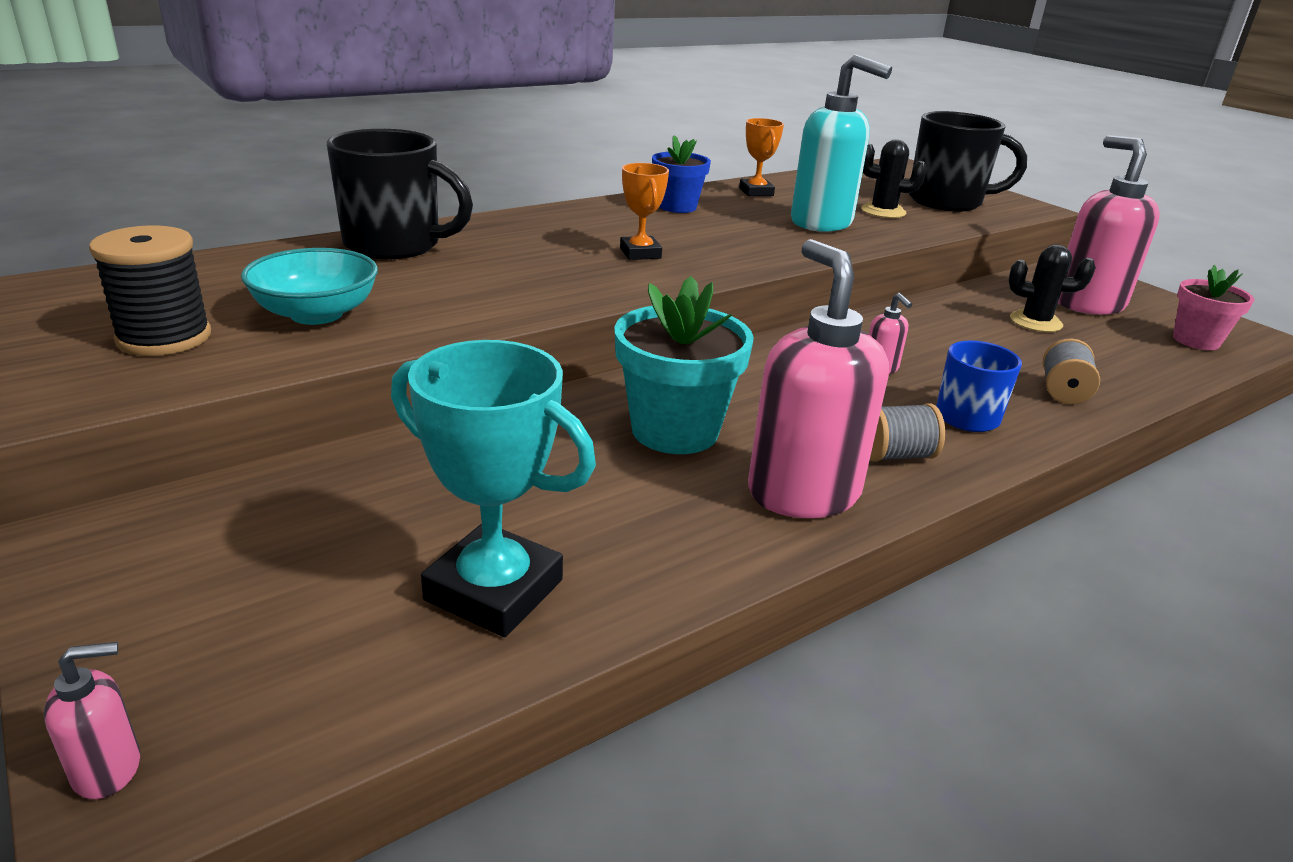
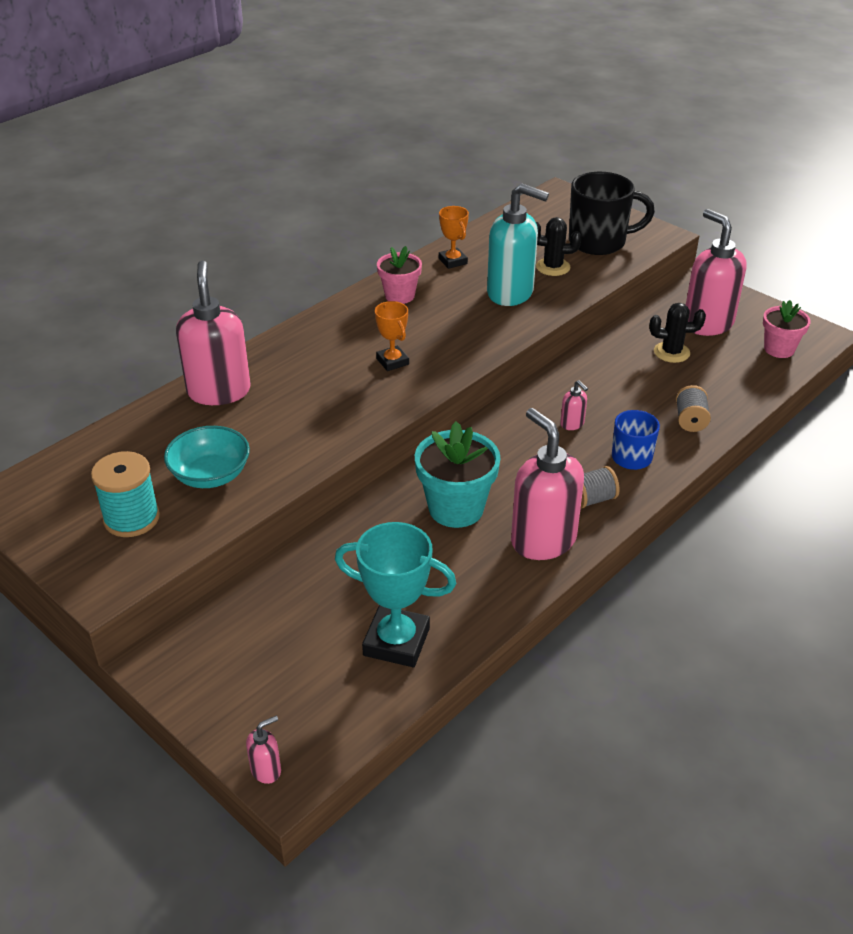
camera: 10 degrees left, 10 degrees up
black spool [89,225,211,356] -> turquoise spool [91,451,160,537]
black mug [327,129,473,259] -> pink soap dispenser [176,261,251,405]
blue flower pot [652,135,711,213] -> pink flower pot [377,246,422,304]

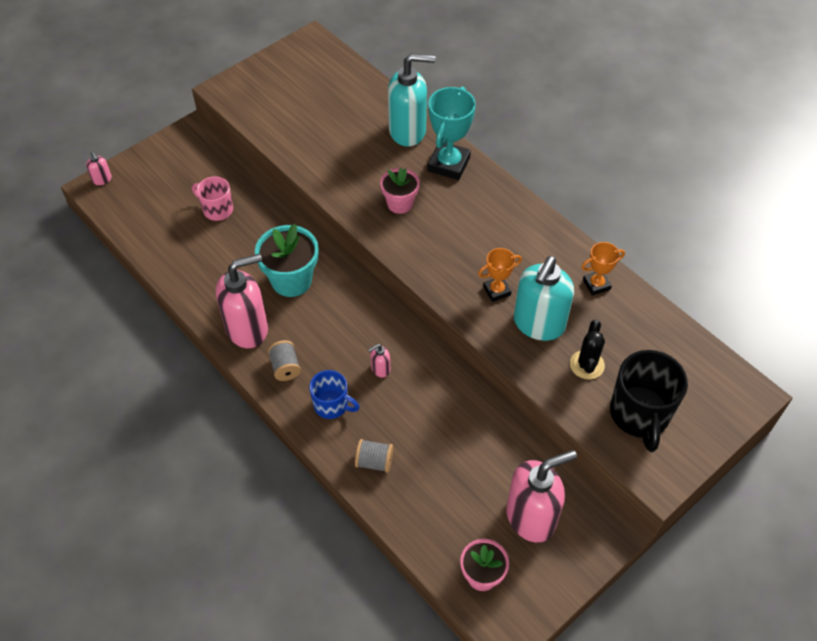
camera: 95 degrees right, 15 degrees up
turquoise spool [91,451,160,537] -> none
turquoise bowl [164,426,250,488] -> none
pink soap dispenser [176,261,251,405] -> turquoise soap dispenser [388,53,435,147]
turquoise trophy [335,522,456,667] -> turquoise trophy moved to [428,86,476,180]
orange trophy [375,301,409,371] -> orange trophy moved to [478,248,522,302]
pink flower pot [377,246,422,304] -> pink flower pot moved to [380,168,420,214]
black cactus [649,303,706,363] -> none
none -> pink mug [192,176,233,221]

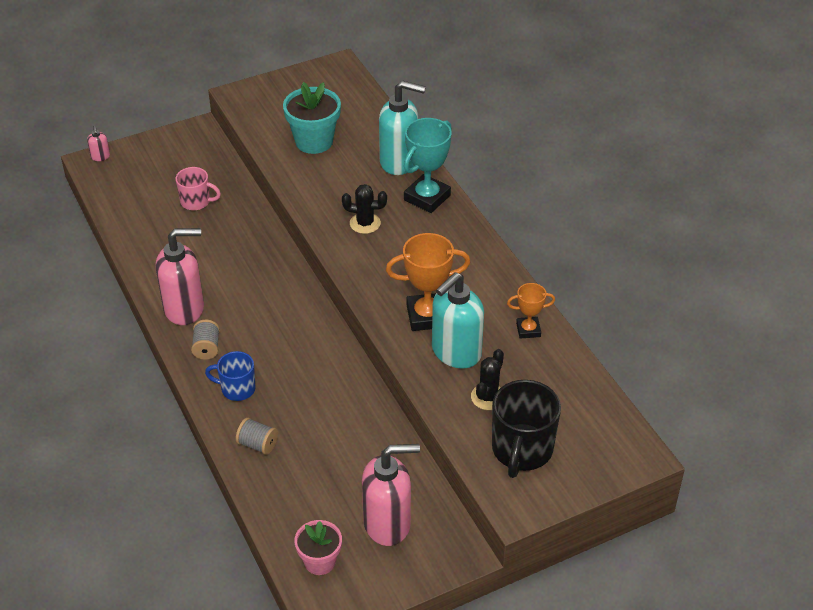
camera: 15 degrees right, 10 degrees down
pink mug [192,176,233,221] -> pink mug turned 150 degrees clockwise [175,167,221,210]
turquoise flower pot [255,224,318,297] -> turquoise flower pot moved to [283,82,341,154]
blue mug [309,370,360,419] -> blue mug turned 150 degrees clockwise [205,351,256,401]
pink soap dispenser [368,344,390,378] -> none
pink flower pot [380,168,420,214] -> black cactus [342,184,387,234]
orange trophy [478,248,522,302] -> orange trophy [386,233,470,331], size x1.74

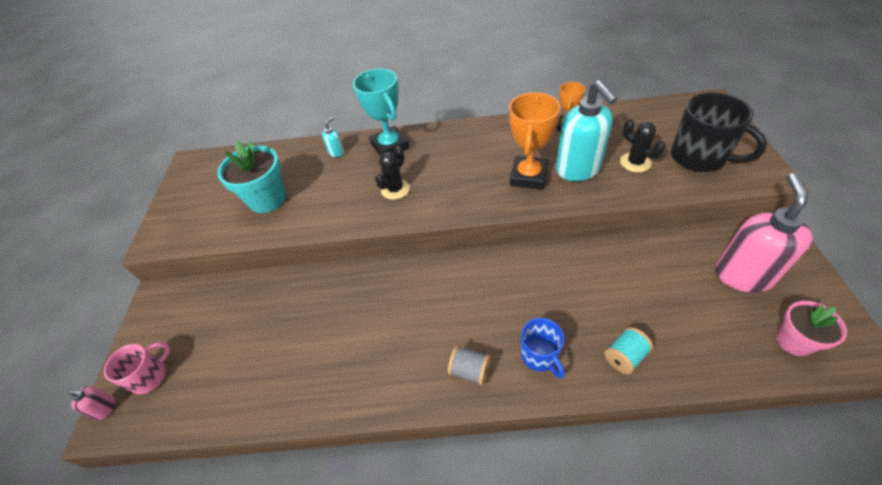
camera: 60 degrees left, 5 degrees up
pink soap dispenser [156,228,204,325] -> none
pink mug [175,167,221,210] -> pink mug moved to [104,342,170,394]
blue mug [205,351,256,401] -> blue mug turned 60 degrees counterclockwise [521,318,565,378]
grey spool [236,418,278,455] -> turquoise spool [605,327,653,374]
turquoise soap dispenser [379,80,426,175] -> turquoise soap dispenser [322,117,344,157], size x0.42

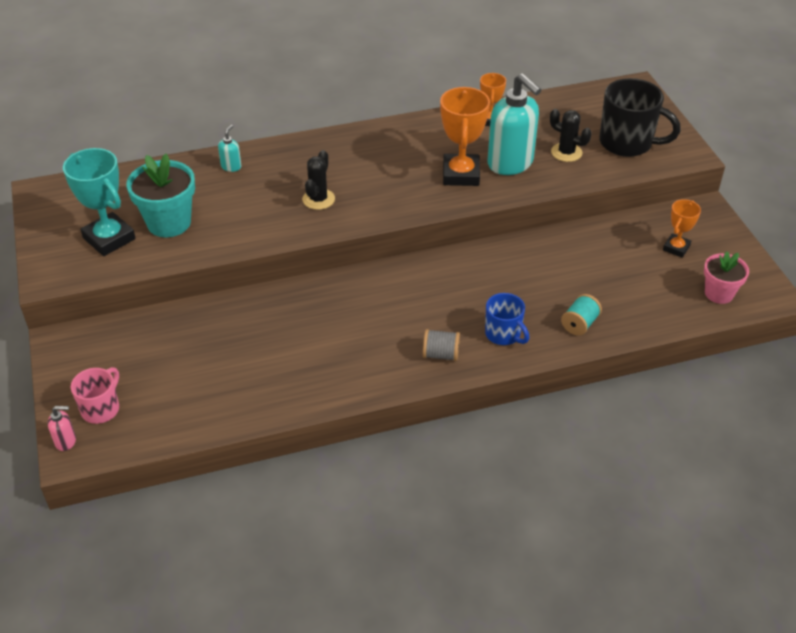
camera: 20 degrees left, 5 degrees down
turquoise trophy [353,68,410,156] -> turquoise trophy moved to [63,148,136,256]
pink soap dispenser [715,173,813,293] -> orange trophy [663,199,701,258]

